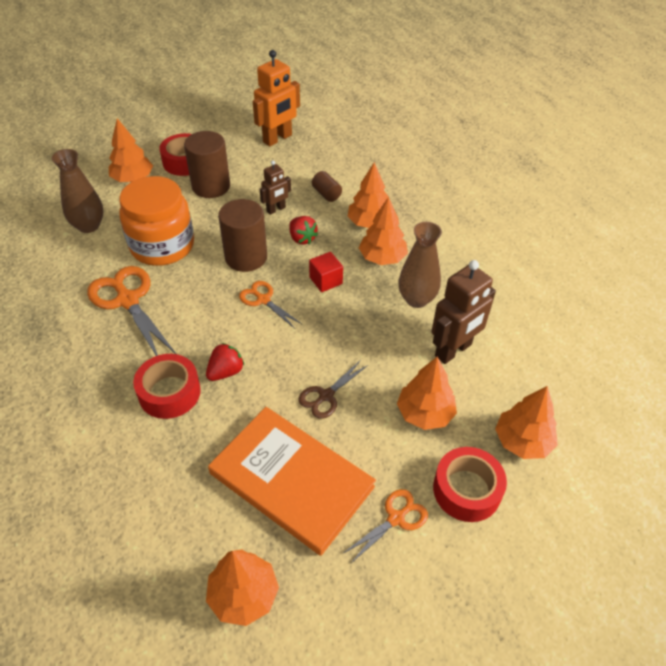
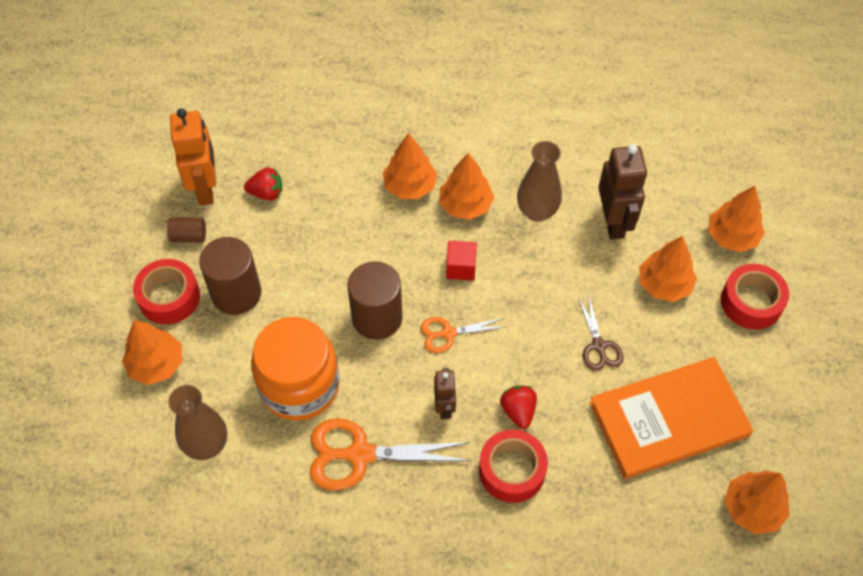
camera: 55 degrees left, 10 degrees up
brown robot [260,160,291,215] -> brown robot moved to [434,368,456,419]
red strawberry [289,216,318,245] -> red strawberry moved to [244,167,282,201]
brown cylinder [312,171,342,202] -> brown cylinder moved to [167,217,206,243]
orange scissors [342,489,428,563] -> none

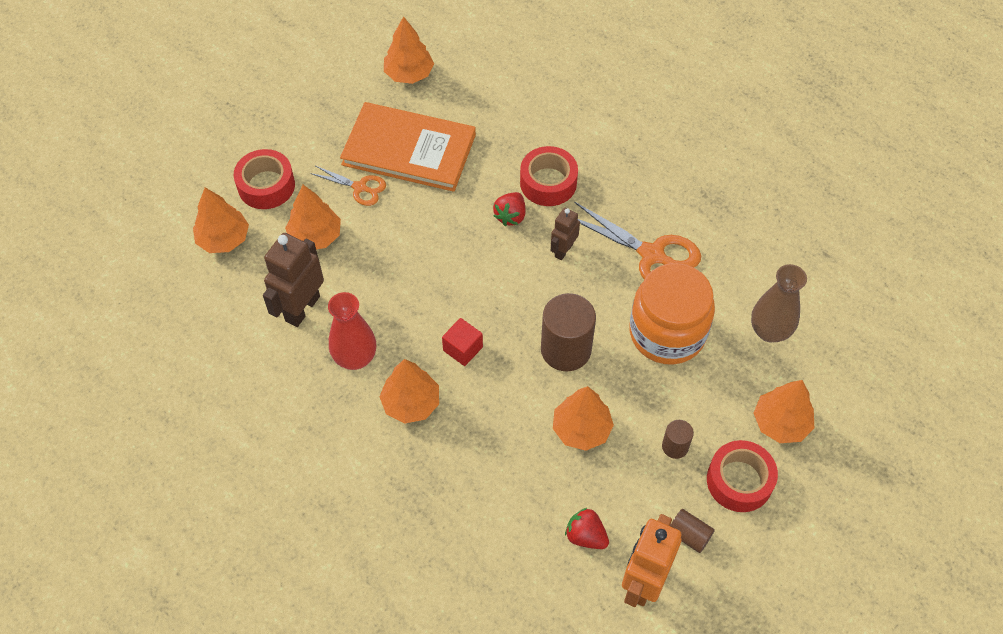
camera: 145 degrees left, 0 degrees up
brown cylinder [199,237,261,315] -> brown cylinder [662,420,694,459], size x0.50
orange tree [383,133,437,199] -> orange tree moved to [553,386,614,451]
orange scissors [421,317,505,353] -> orange scissors moved to [310,166,386,206]
brown vase [517,141,562,222] -> red vase [328,292,376,370]
brown scissors [578,295,624,371] -> none

